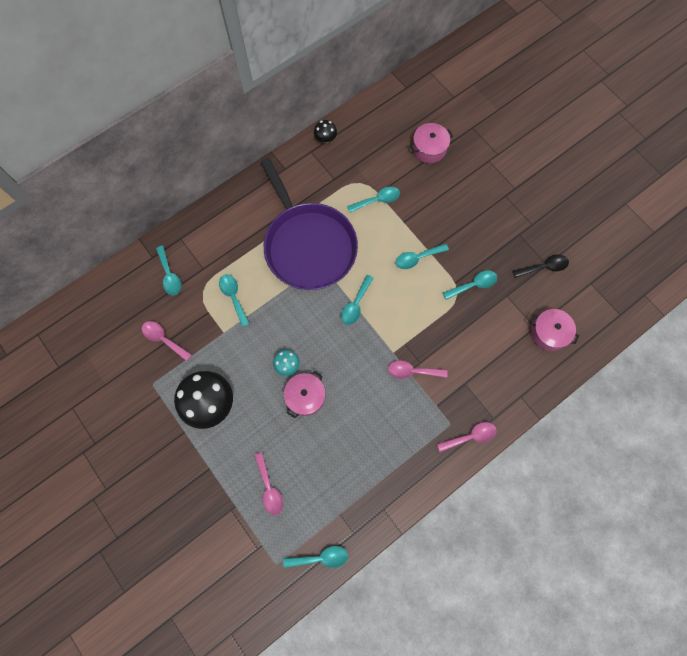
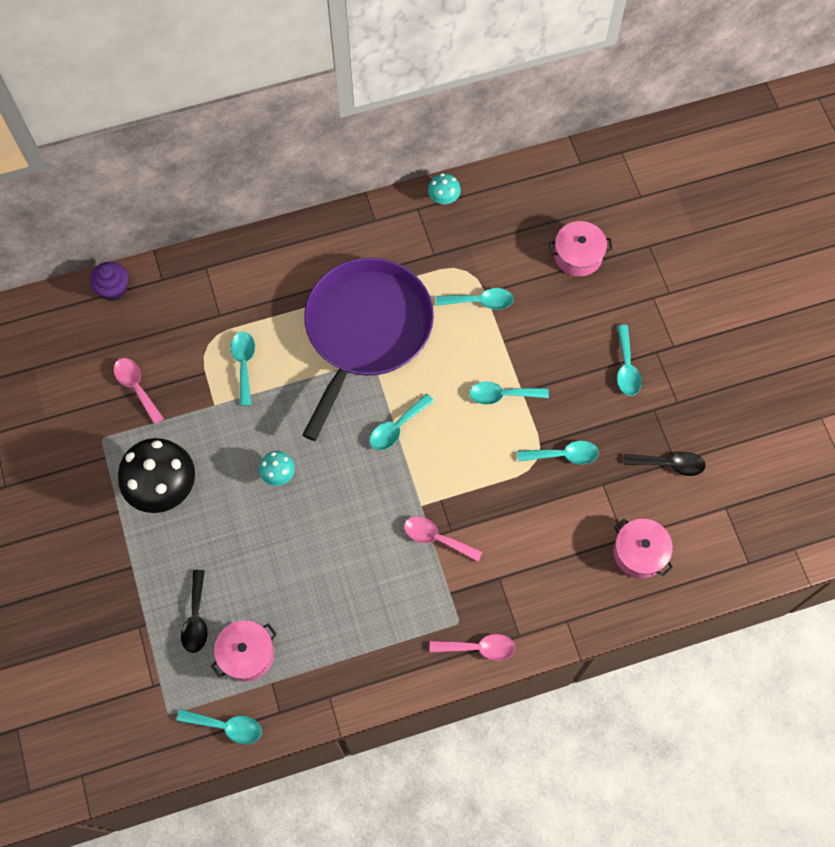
camera: 20 degrees right, 5 degrees down
turquoise spoon [156,245,181,295] -> turquoise spoon moved to [617,325,642,396]
pink spoon [254,452,283,515] -> black spoon [181,570,208,653]
purple pan [260,158,358,290] -> purple pan turned 150 degrees counterclockwise [303,258,434,441]
pink pot [284,371,326,418] -> pink pot moved to [211,620,277,682]
black mushroom [314,120,337,143] -> turquoise mushroom [428,173,461,204]
none -> purple cupcake [90,262,128,301]

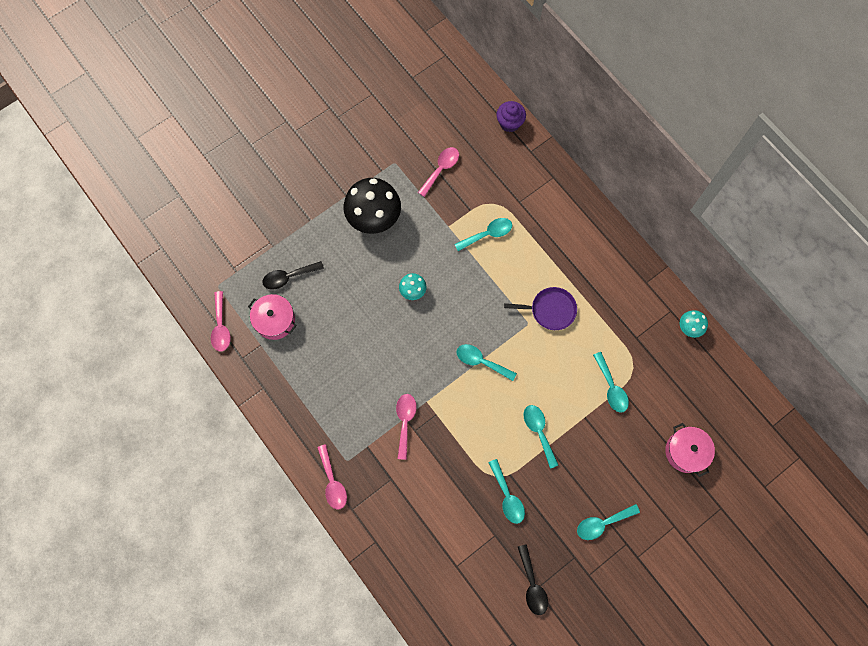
camera: 70 degrees right, 5 degrees up
turquoise spoon [176,709,262,744] -> pink spoon [211,291,231,352]
purple pan [303,258,434,441] -> purple pan [504,287,577,330], size x0.43
pink pot [613,518,673,578] -> none

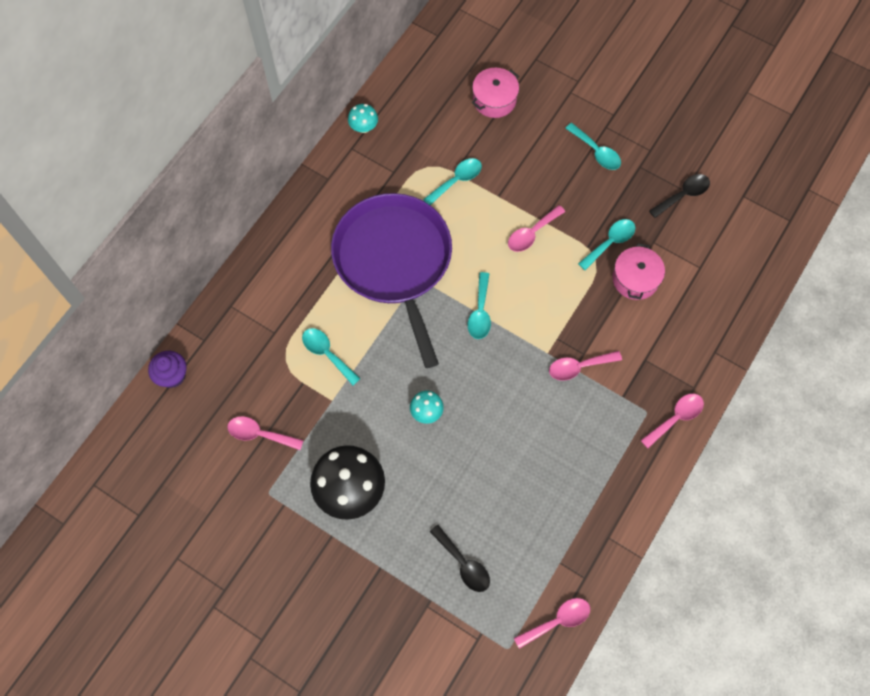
camera: 110 degrees left, 5 degrees down
pink pot [248,294,297,340] -> pink pot moved to [612,243,665,300]
purple pan [504,287,577,330] -> purple pan [331,193,452,368], size x2.31
turquoise spoon [524,405,558,469] -> pink spoon [508,205,565,252]

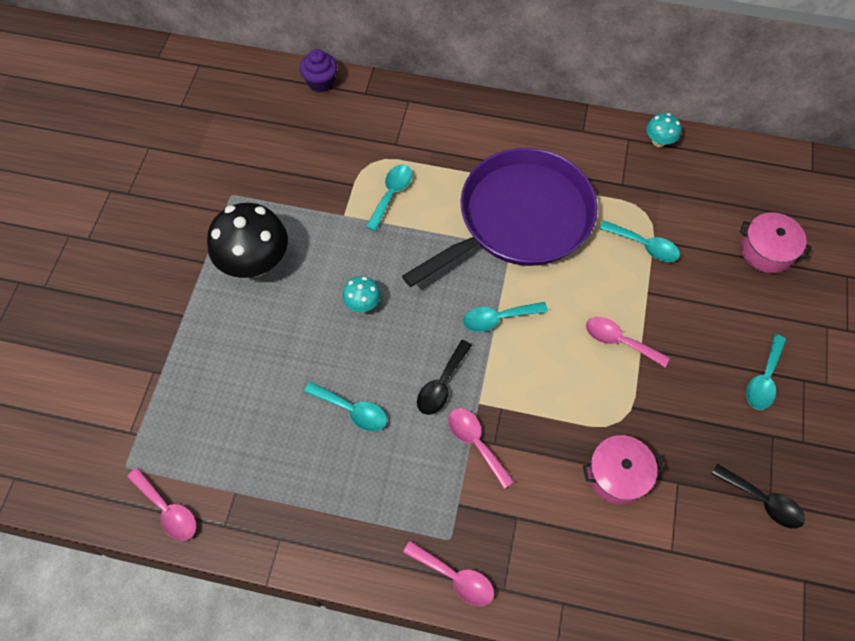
camera: 70 degrees right, 5 degrees down
pink spoon [227,416,304,450] -> none
black spoon [430,525,490,592] -> black spoon moved to [417,340,472,415]
turquoise spoon [578,219,635,270] -> turquoise spoon moved to [304,381,387,432]

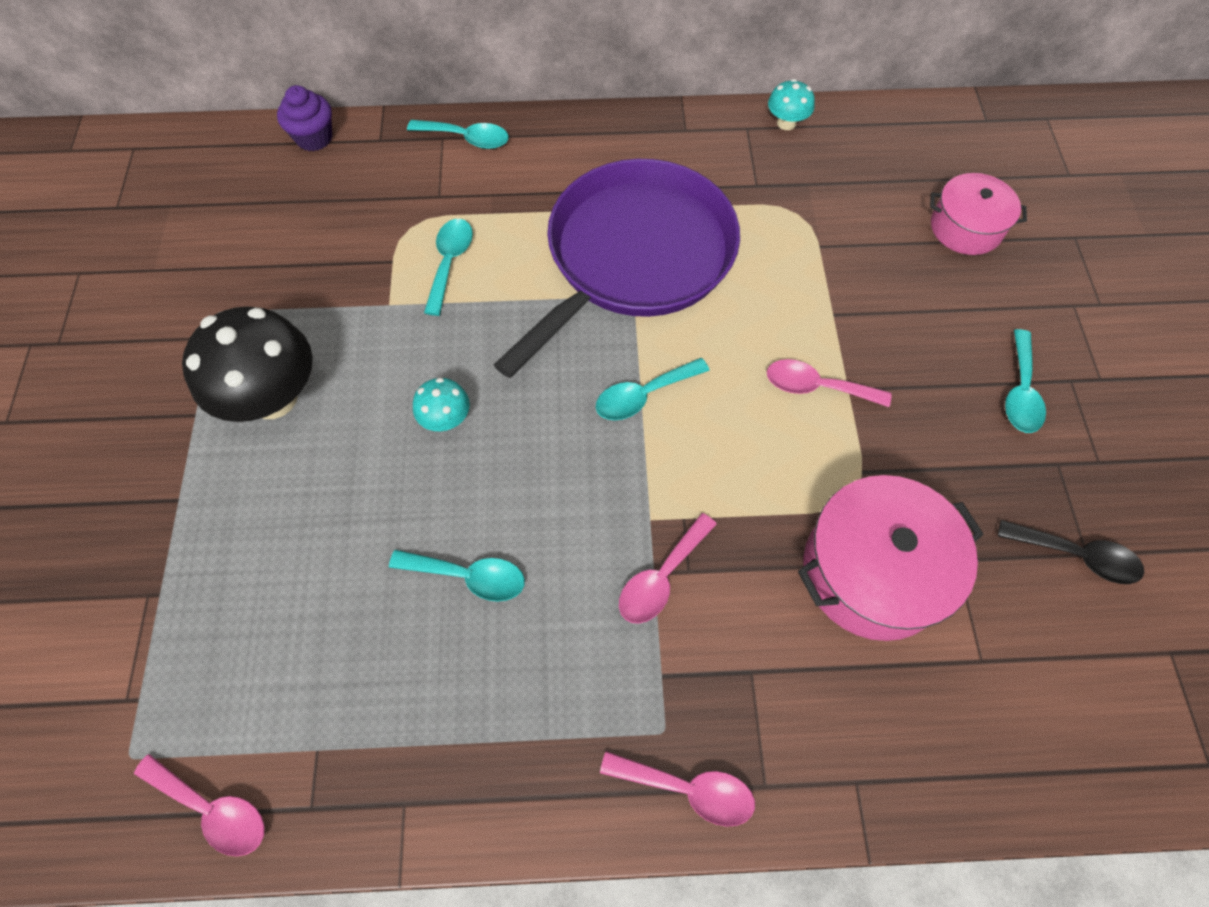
camera: 15 degrees left, 0 degrees up
black spoon [417,340,472,415] -> none
pink spoon [448,408,514,489] -> pink spoon turned 90 degrees counterclockwise [619,513,717,624]
pink pot [583,435,664,505] -> pink pot [798,475,984,641], size x1.59
turquoise spoon [599,220,680,262] -> turquoise spoon moved to [407,120,509,149]

